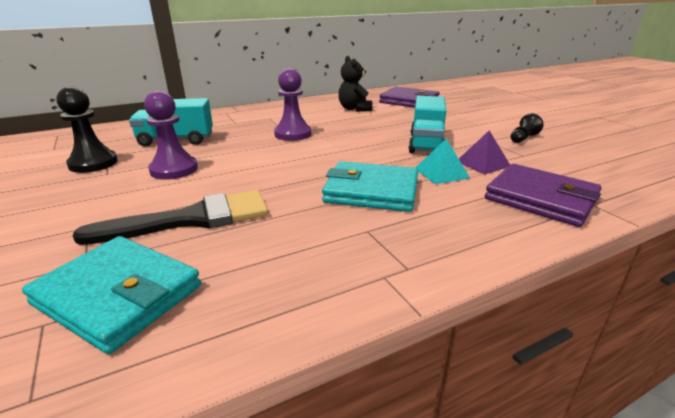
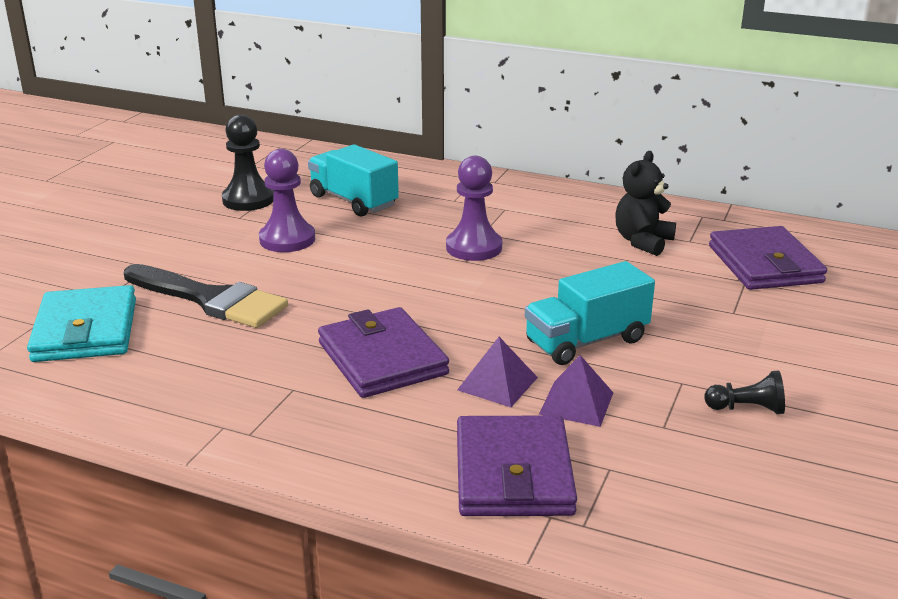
camera: 50 degrees right, 0 degrees up
turquoise wallet [322,161,418,212] -> purple wallet [318,307,449,398]
turquoise pyramid [416,139,470,184] -> purple pyramid [457,337,538,407]

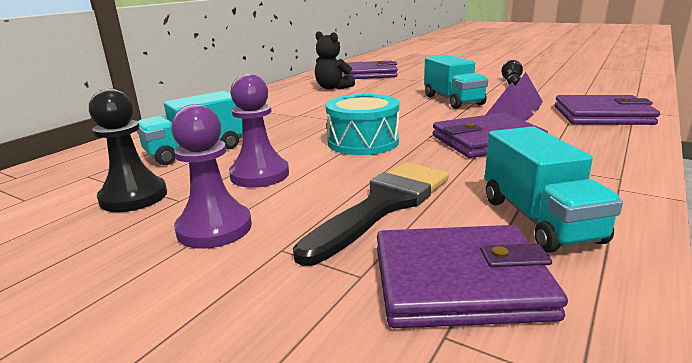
camera: 80 degrees left, 5 degrees down
turquoise wallet [27,285,136,362] -> purple wallet [377,225,568,328]
purple pawn [446,156,502,261] -> purple pawn moved to [171,104,252,249]
none -> turquoise drum [325,94,399,155]
none -> turquoise truck [485,127,623,253]

